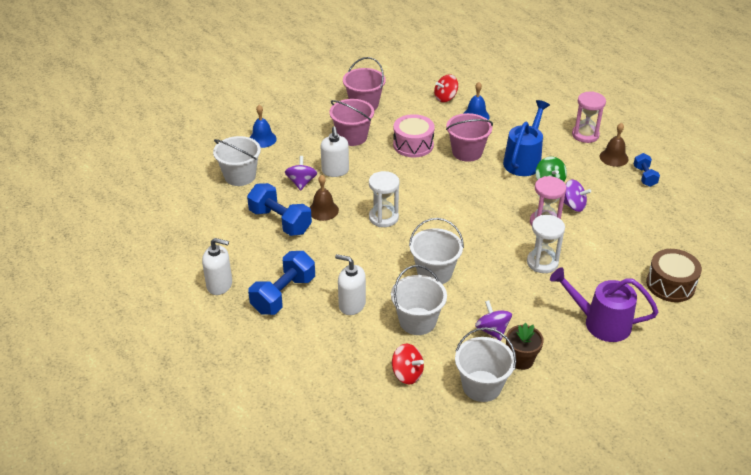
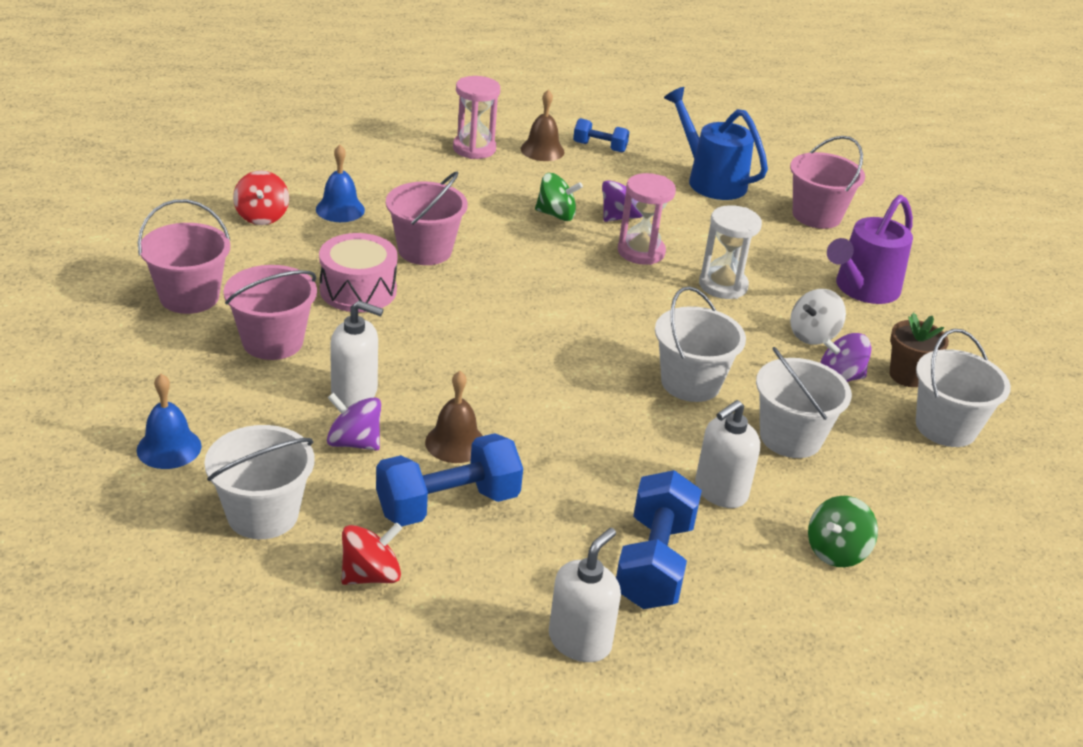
camera: 70 degrees left, 5 degrees down
blue dumbbell [248,251,315,315] -> blue dumbbell turned 45 degrees clockwise [616,470,702,609]
white hourglass [369,171,400,227] -> none
red spinning top [392,344,424,384] -> red spinning top moved to [341,523,402,585]
blue watering can [503,100,550,176] -> blue watering can moved to [664,87,768,200]
brown drum [646,249,702,302] -> pink bucket [790,136,865,229]
none -> white spinning top [790,289,846,345]
none -> green spinning top [808,496,878,567]

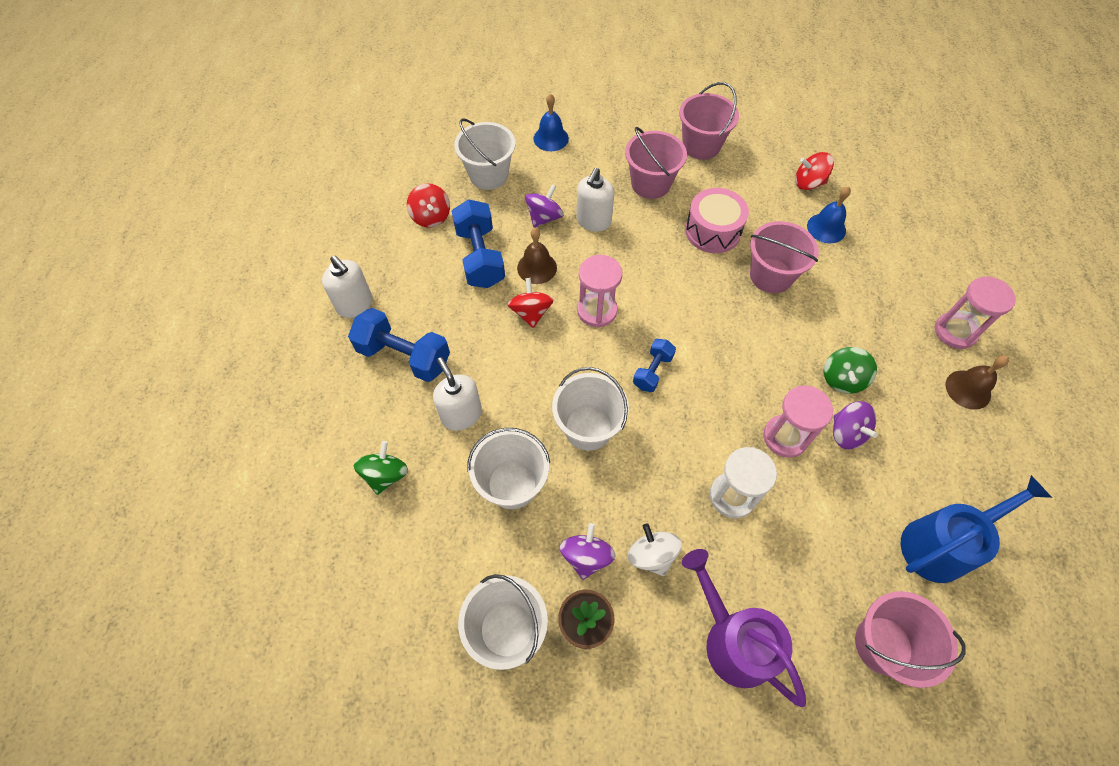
camera: 105 degrees right, 25 degrees up
blue dumbbell [573,118,629,153] -> blue dumbbell moved to [633,339,676,392]
green spinning top [808,496,878,567] -> green spinning top turned 45 degrees clockwise [354,441,408,495]
none -> red spinning top [507,278,554,328]
none -> pink hourglass [577,255,622,328]

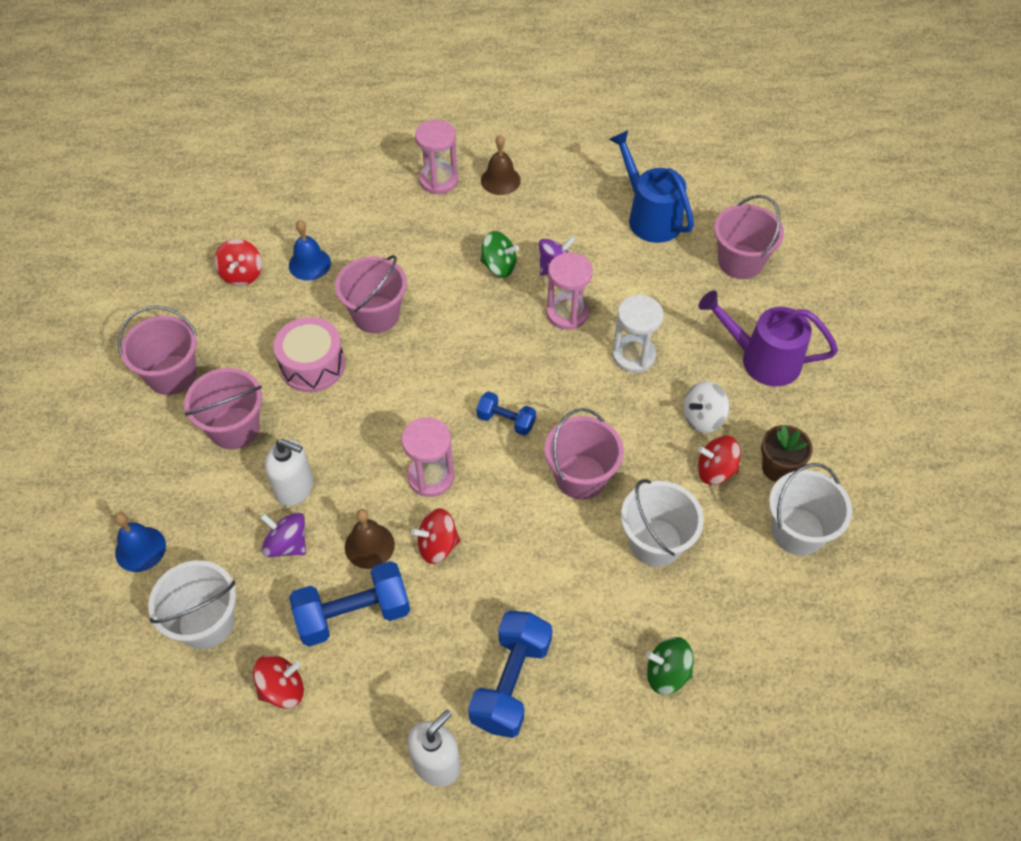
camera: 95 degrees left, 5 degrees down
white soap dispenser [433,357,482,431] -> none
white bucket [552,367,629,451] -> pink bucket [544,408,624,500]
purple spinning top [560,523,615,580] -> red spinning top [698,435,741,485]
purple watering can [682,549,806,707] -> purple watering can turned 60 degrees clockwise [698,291,838,386]

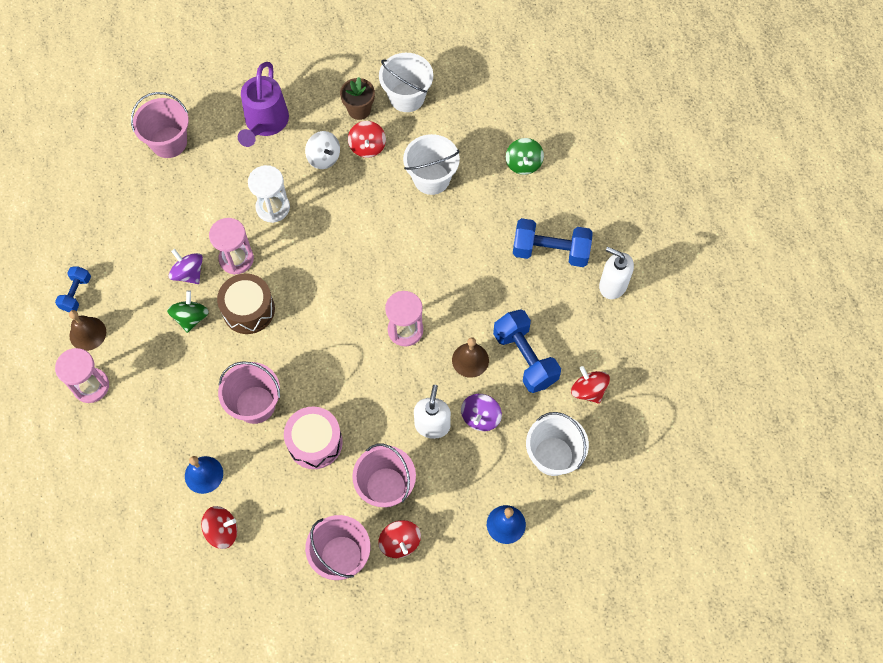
camera: 100 degrees left, 10 degrees up
red spinning top [411,508,461,564] -> red spinning top moved to [378,520,421,558]
blue dumbbell [477,391,536,436] -> blue dumbbell moved to [55,266,91,312]
pink bucket [544,408,624,500] -> none
blue watering can [609,130,694,243] -> none
none -> brown drum [217,274,275,334]

